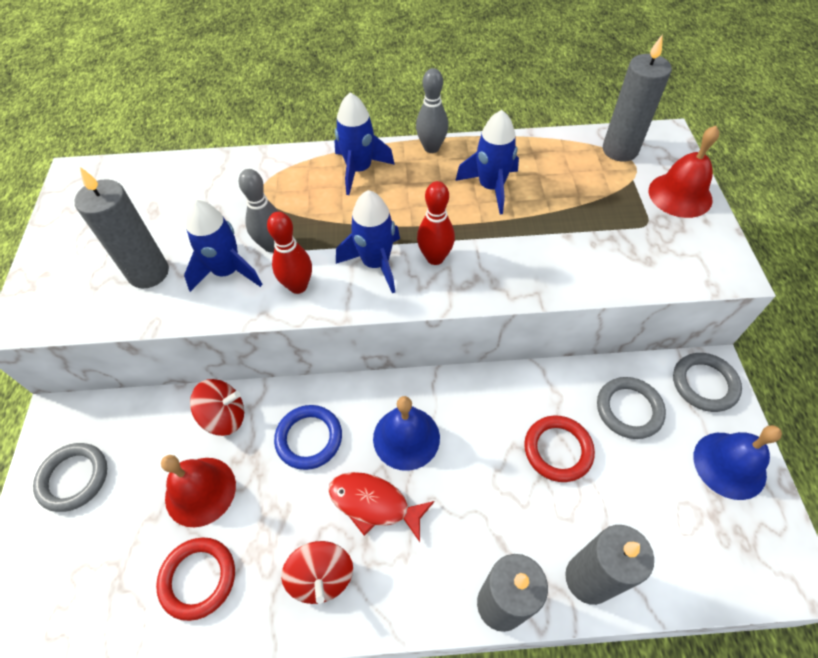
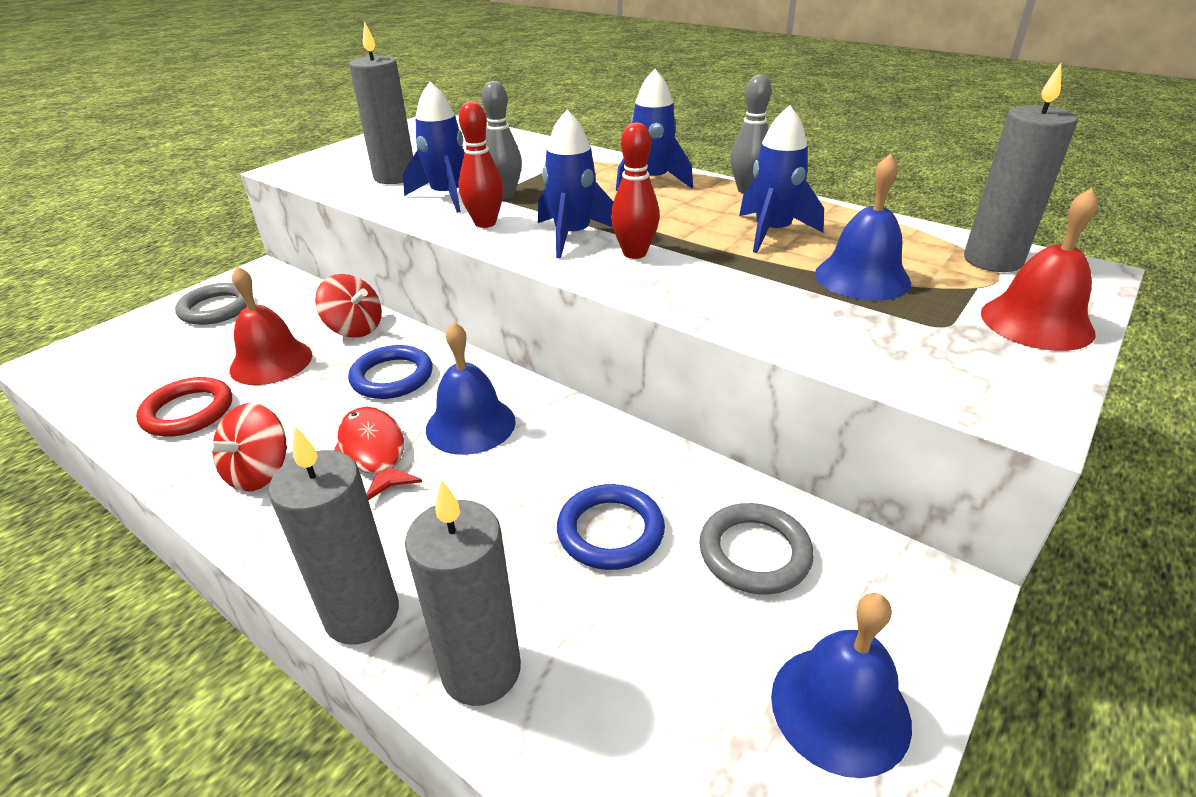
camera: 40 degrees right, 20 degrees down
red ring [524,415,595,482] -> blue ring [557,484,665,570]
grey ring [673,353,742,412] -> none
none -> blue bell [815,154,911,301]

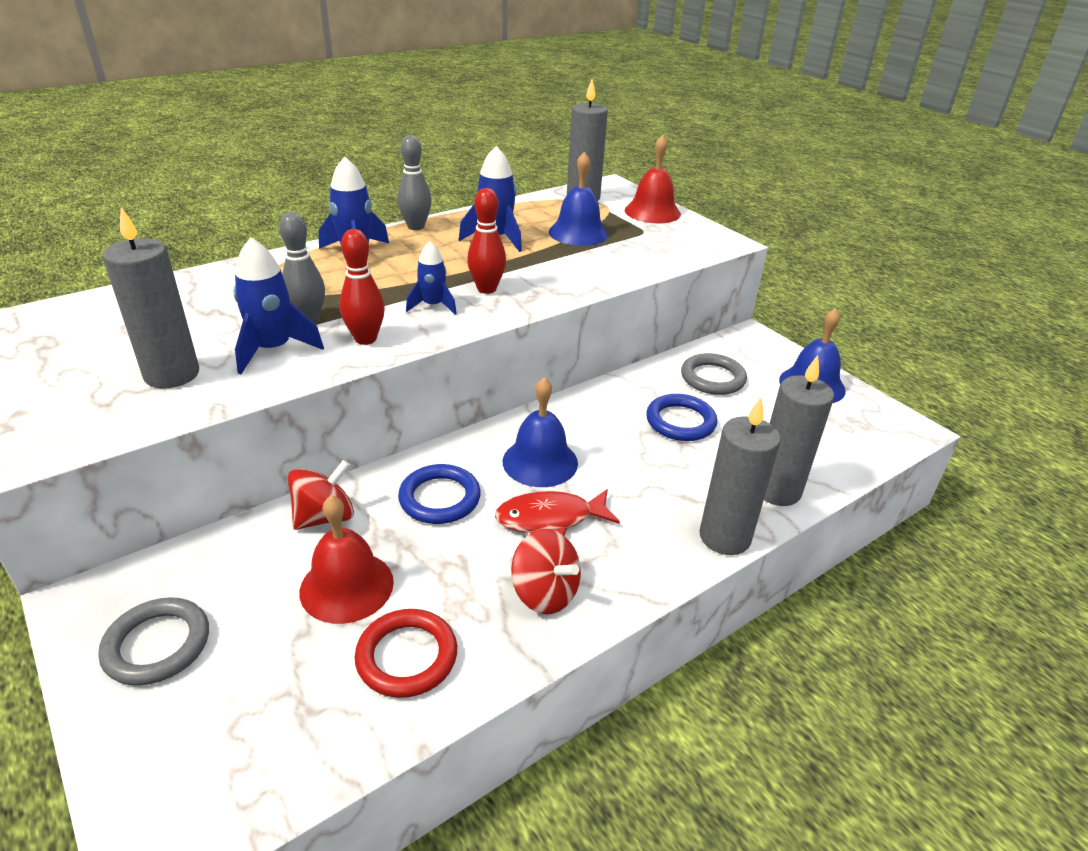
camera: 75 degrees left, 0 degrees up
blue rocket [538,110,613,258] -> blue rocket [406,241,457,315], size x0.64

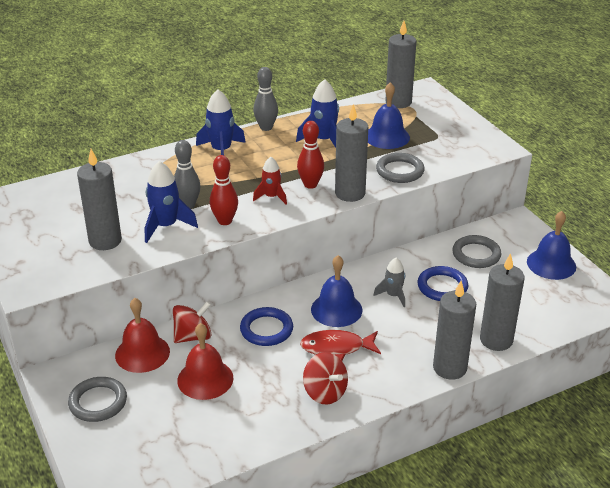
camera: 10 degrees right, 0 degrees up
red ring [355,609,457,698] -> none
blue rocket [406,241,457,315] -> red rocket [253,157,287,205]
red bell [625,135,681,223] -> red bell moved to [115,298,170,373]
none -> grey candle [335,104,369,202]
none -> grey rocket [373,258,405,307]
none -> grey ring [376,153,425,183]

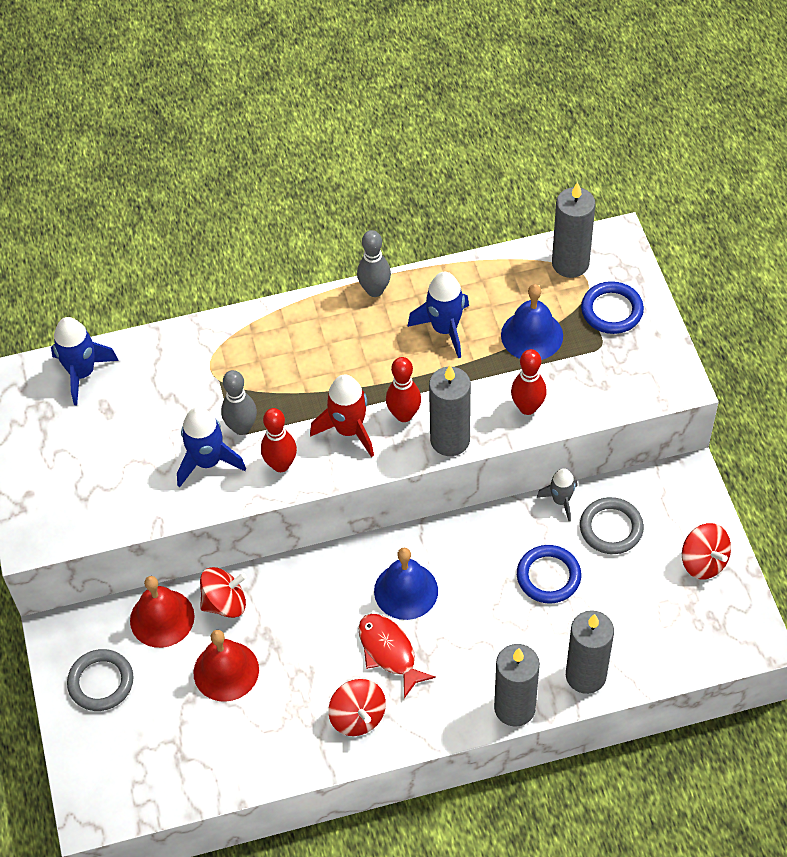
camera: 15 degrees right, 20 degrees up
grey candle [77,149,122,250] -> none
blue rocket [196,89,246,155] -> blue rocket moved to [51,317,119,405]
blue ring [240,307,293,346] -> blue ring moved to [581,281,644,334]
red rocket [253,157,287,205] -> red rocket [310,375,374,457], size x1.55
red fish [300,330,381,361] -> red fish turned 45 degrees clockwise [358,614,436,698]
grey rocket [373,258,405,307] -> grey rocket moved to [537,468,578,521]
grey ring [376,153,425,183] -> red bowling pin [511,349,547,415]
blue bell [527,211,576,280] -> red spinning top [682,523,731,579]

